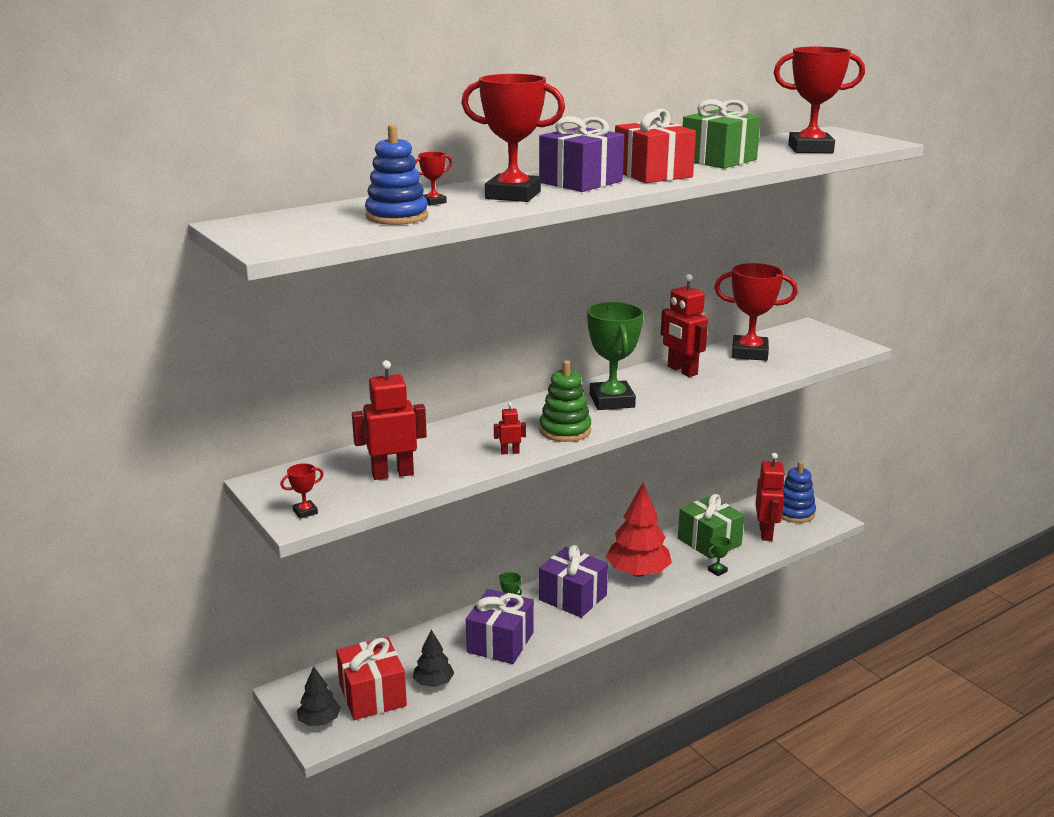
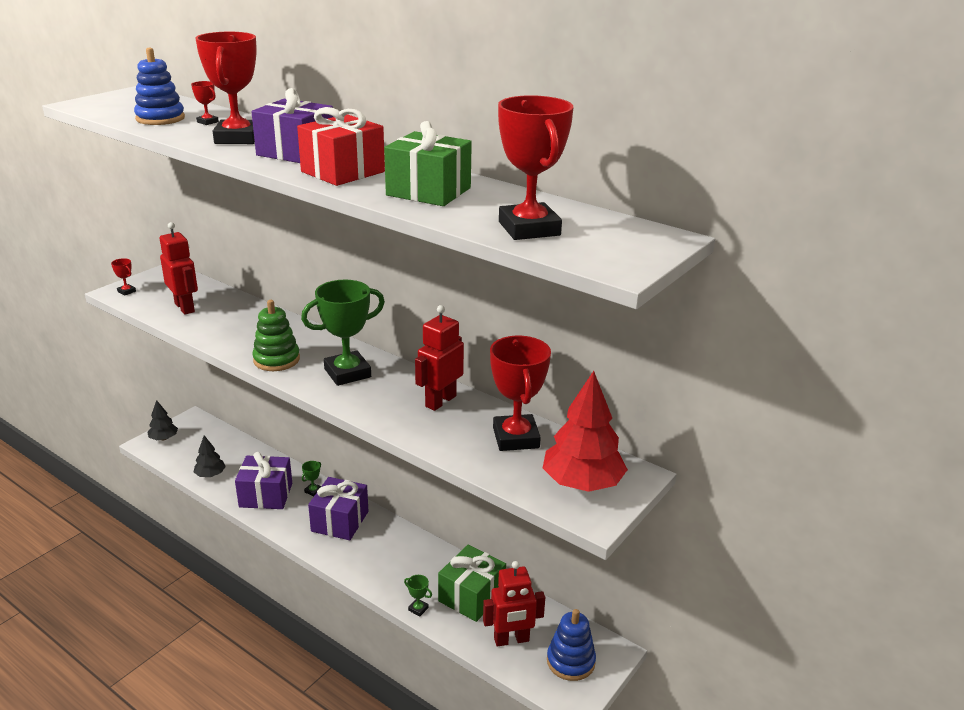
camera: 70 degrees right, 5 degrees up
red gift [336,637,407,720] -> none
red robot [494,403,526,455] -> none
red tree [606,483,672,577] -> red tree moved to [543,371,628,492]

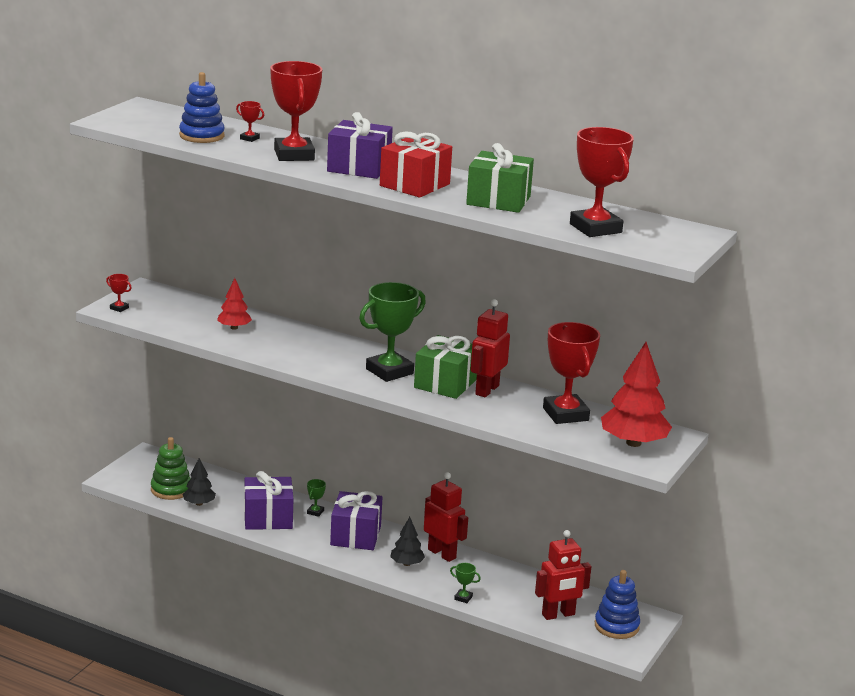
camera: 10 degrees left, 5 degrees down
black tree [147,400,178,441] -> black tree moved to [390,517,425,566]
red robot [160,222,198,315] -> red robot moved to [424,472,468,562]
green stacking toy [252,300,300,371] -> green stacking toy moved to [151,437,191,500]
green gift [438,545,506,622] -> green gift moved to [414,335,477,399]
none -> red tree [217,278,252,330]

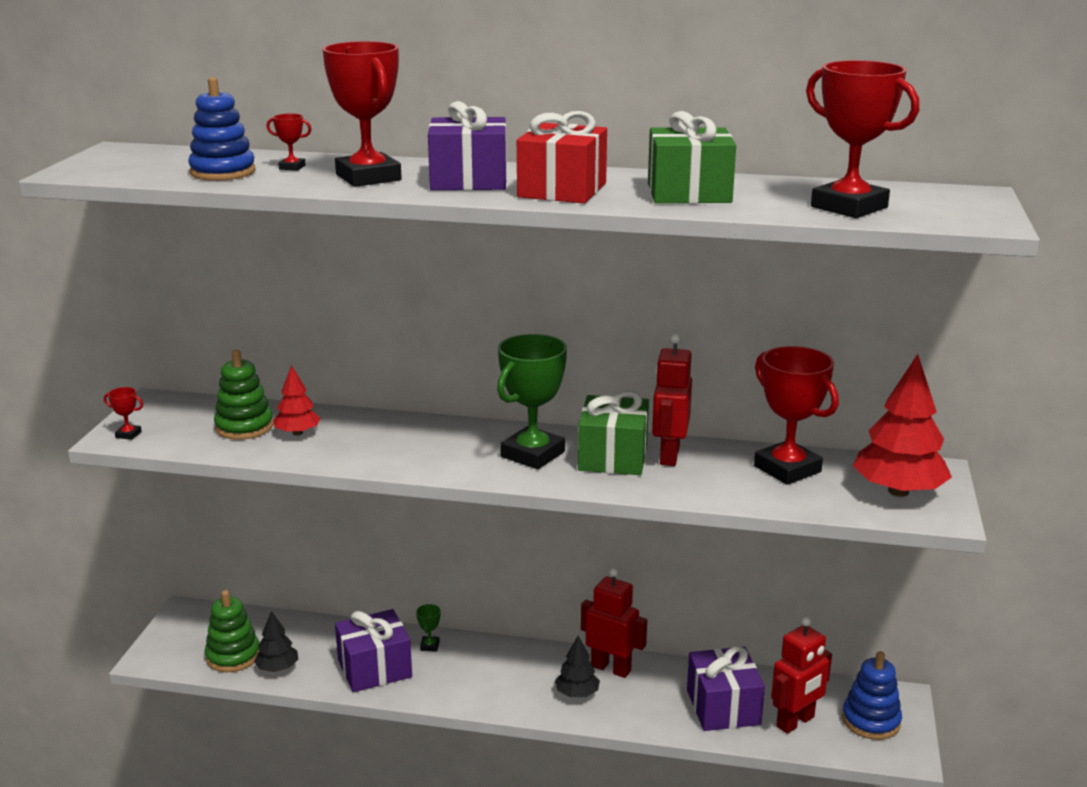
camera: 15 degrees left, 0 degrees up
purple gift [330,491,383,550] -> purple gift moved to [687,646,765,731]
green trophy [450,563,481,603] -> none
none -> green stacking toy [214,350,273,440]

